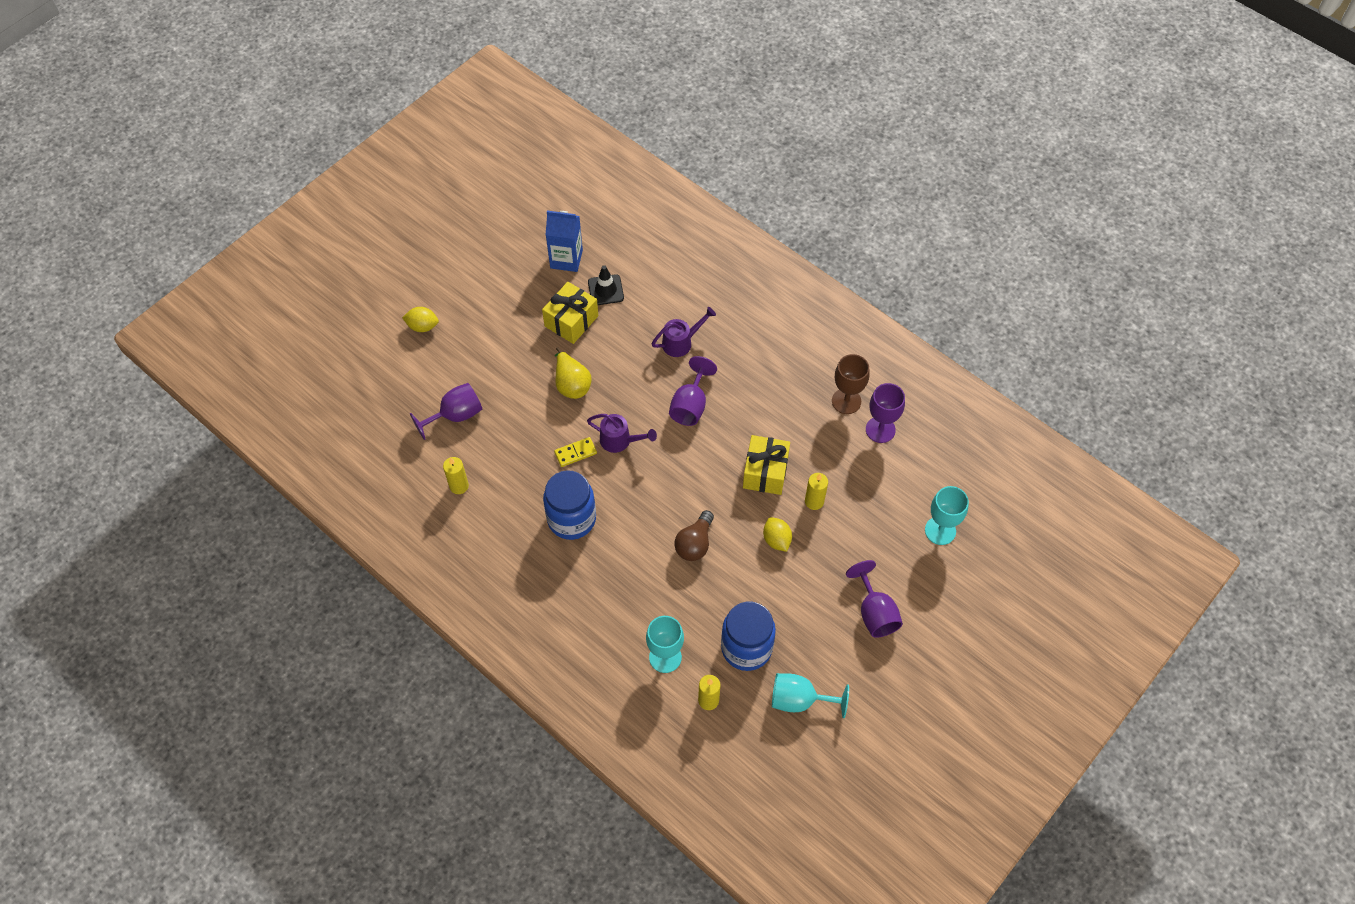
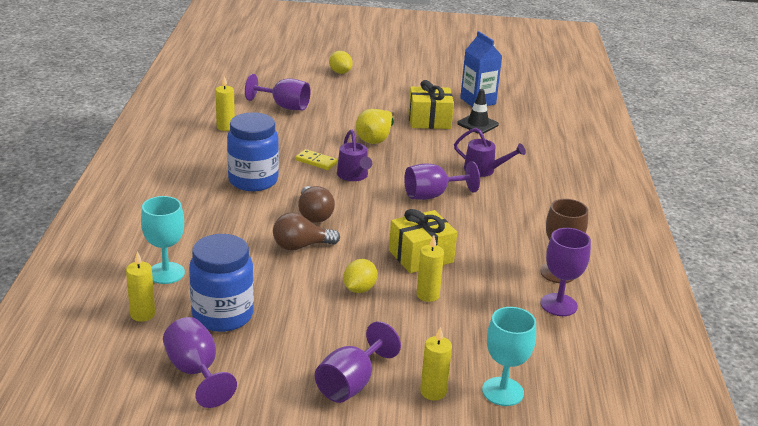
camera: 50 degrees right, 30 degrees down
turquoise goblet [772,673,849,718] -> purple goblet [163,317,237,408]
none -> brown light bulb [298,186,335,222]
none -> yellow candle [420,327,452,401]

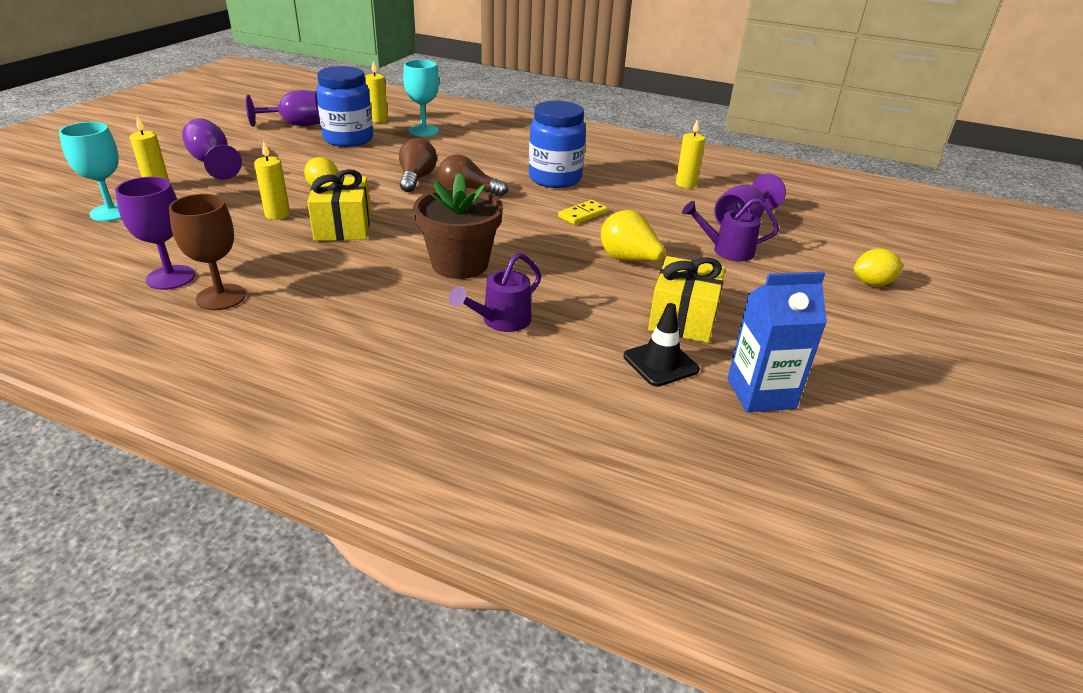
camera: 110 degrees right, 5 degrees up
purple watering can [337,130,372,181] -> purple watering can moved to [682,198,779,261]
purple goblet [404,161,480,200] -> brown flower pot [413,173,503,279]

